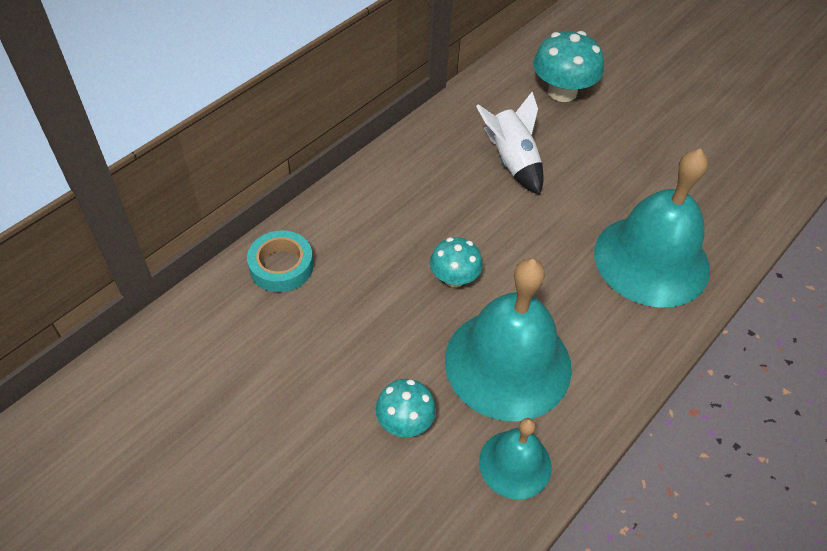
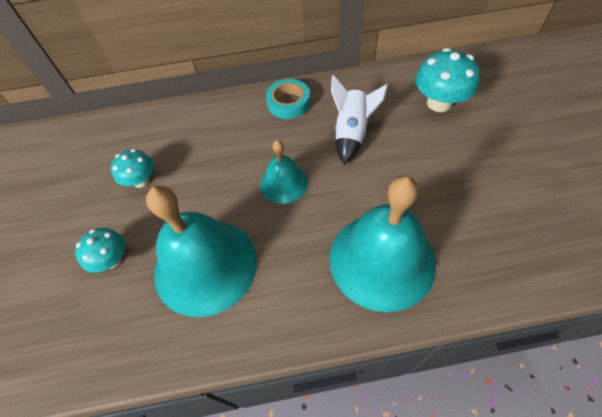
camera: 45 degrees right, 5 degrees up
turquoise tape [247,230,314,292] -> turquoise tape moved to [266,79,310,119]
turquoise mushroom [430,237,483,287] -> turquoise mushroom moved to [111,149,154,188]
turquoise bell [479,418,552,499] -> turquoise bell moved to [260,140,308,204]

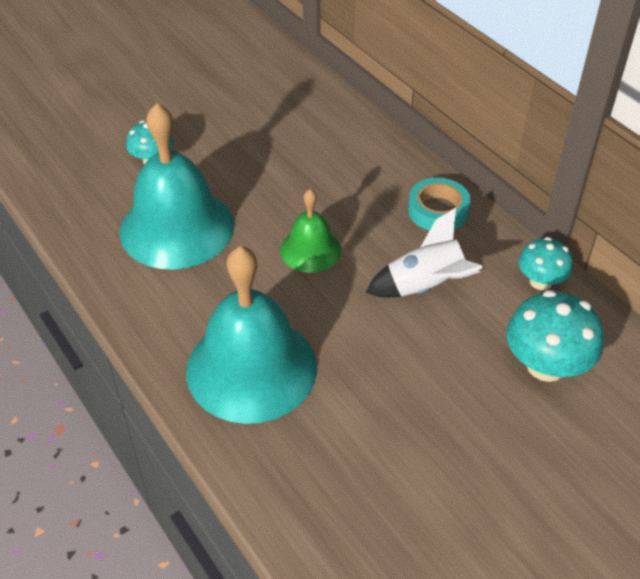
camera: 60 degrees right, 10 degrees down
turquoise mushroom [111,149,154,188] -> turquoise mushroom moved to [518,237,573,290]
turquoise bell [260,140,308,204] -> green bell [280,189,341,273]

